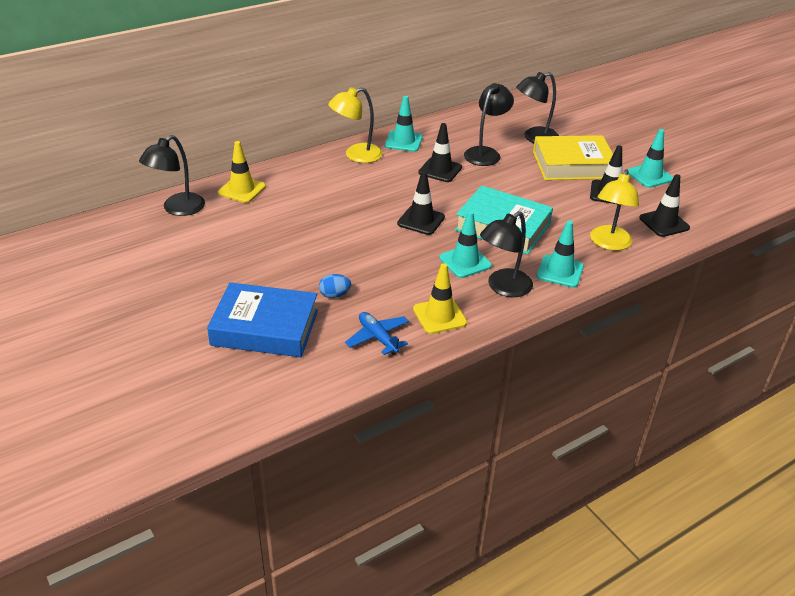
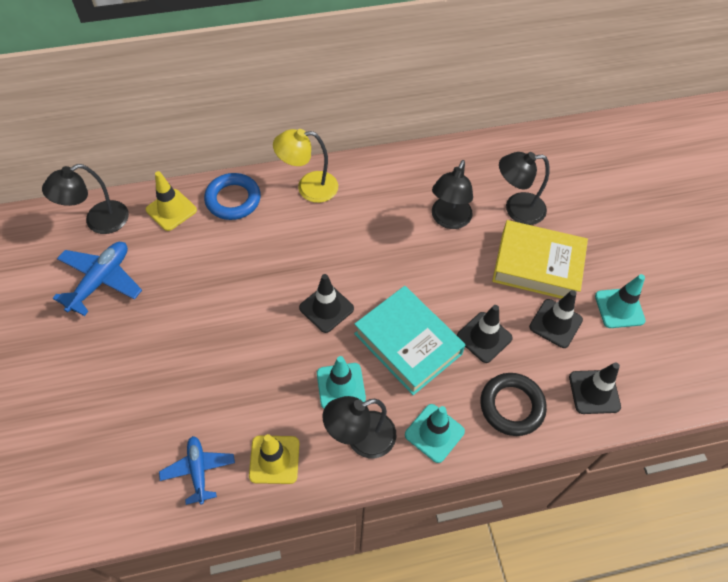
camera: 20 degrees right, 20 degrees up
blue book [207,282,318,357] -> none
blue egg [319,274,351,298] -> none
turquoise traffic cone [385,96,423,152] -> none
black traffic cone [418,123,462,182] -> black traffic cone moved to [457,305,513,363]
black lamp [464,83,514,166] -> black lamp turned 150 degrees clockwise [432,160,473,229]
yellow lamp [590,169,639,251] -> black ring [480,373,547,436]
none -> blue plane [52,242,142,316]
none -> blue ring [204,173,261,220]

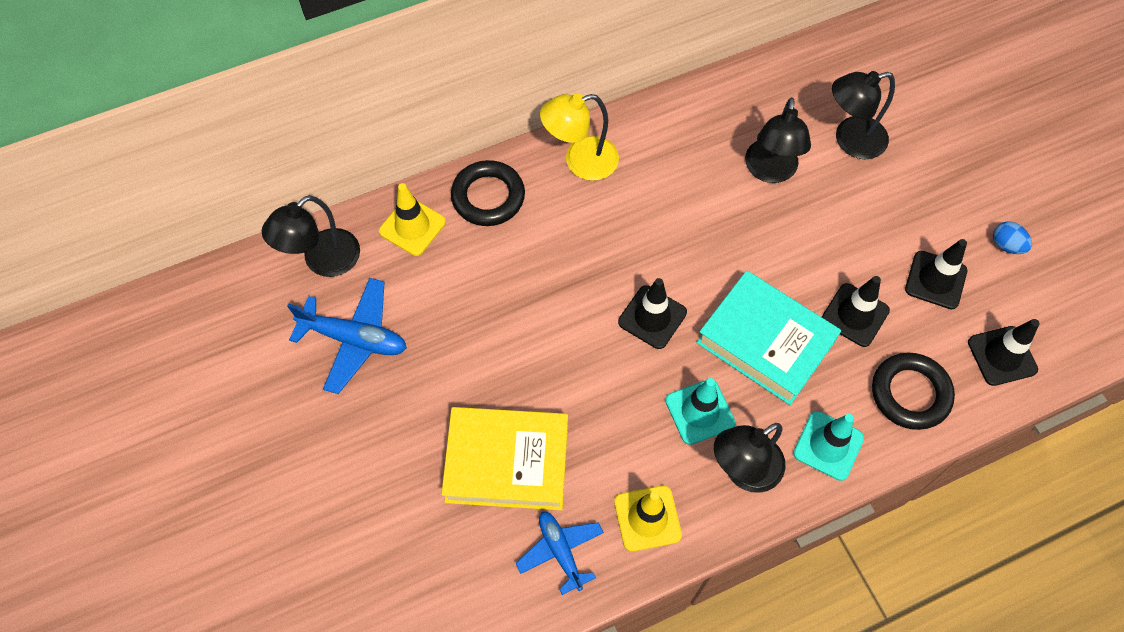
camera: 10 degrees left, 5 degrees up
blue plane [52,242,142,316] -> blue plane turned 90 degrees clockwise [287,278,407,394]
blue ring [204,173,261,220] -> black ring [451,160,525,226]
yellow book [492,220,588,299] -> yellow book moved to [441,407,568,510]
turquoise traffic cone [595,274,646,328] -> blue egg [993,221,1032,254]

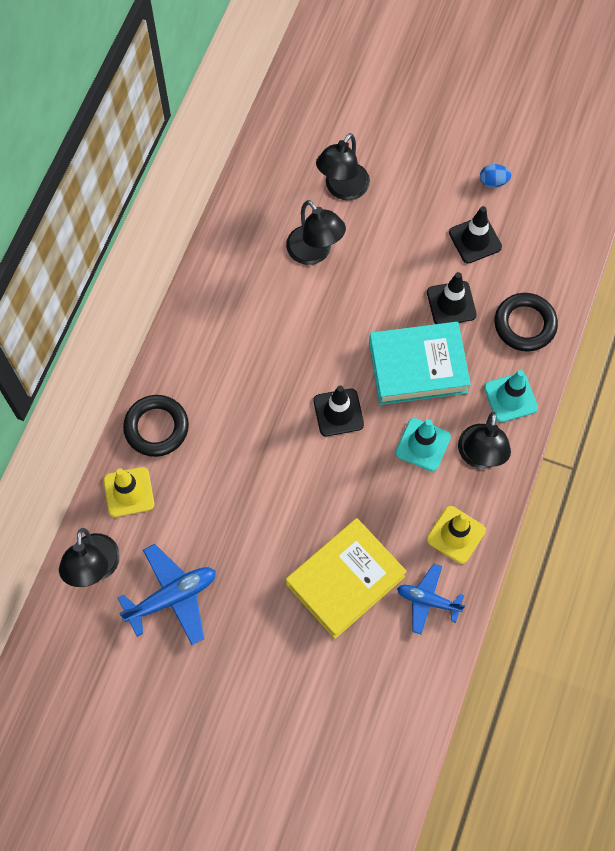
camera: 45 degrees left, 5 degrees up
yellow lamp [540,93,619,181] -> none
black traffic cone [968,319,1040,386] -> none

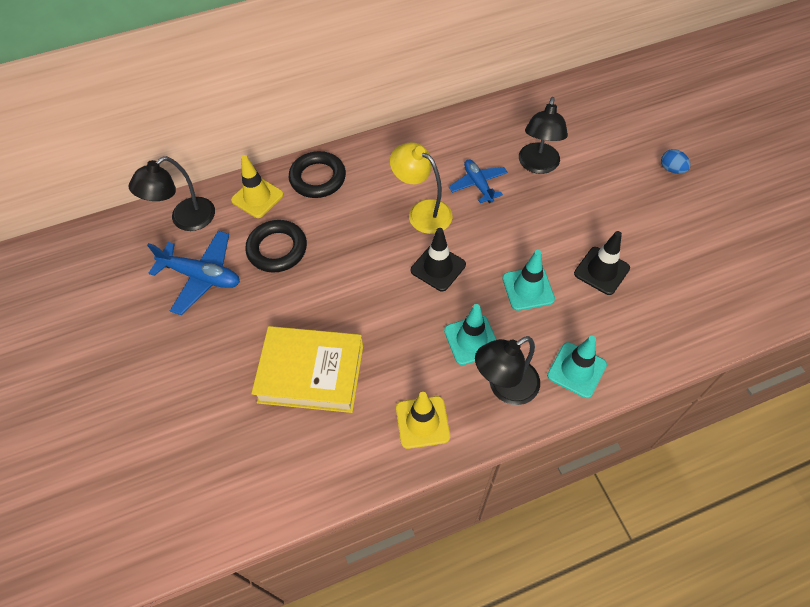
camera: 50 degrees right, 10 degrees down
black lamp [316,133,370,200] -> none
turquoise book [369,322,471,405] -> turquoise traffic cone [502,250,555,311]
blue plane [397,564,465,634] -> blue plane moved to [449,160,508,203]
black traffic cone [449,206,502,264] -> none
blue egg [480,164,511,188] -> blue egg moved to [661,149,691,174]
black ring [494,293,558,352] -> black ring moved to [245,220,307,272]
none -> yellow lamp [390,142,452,234]

